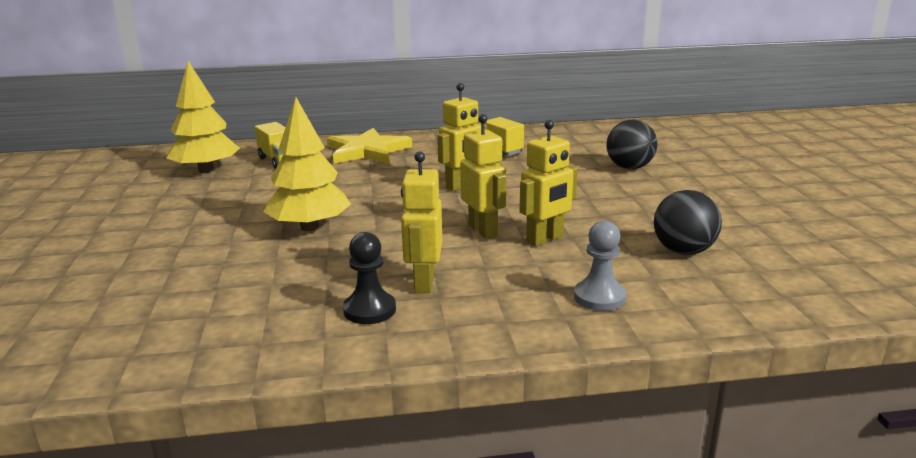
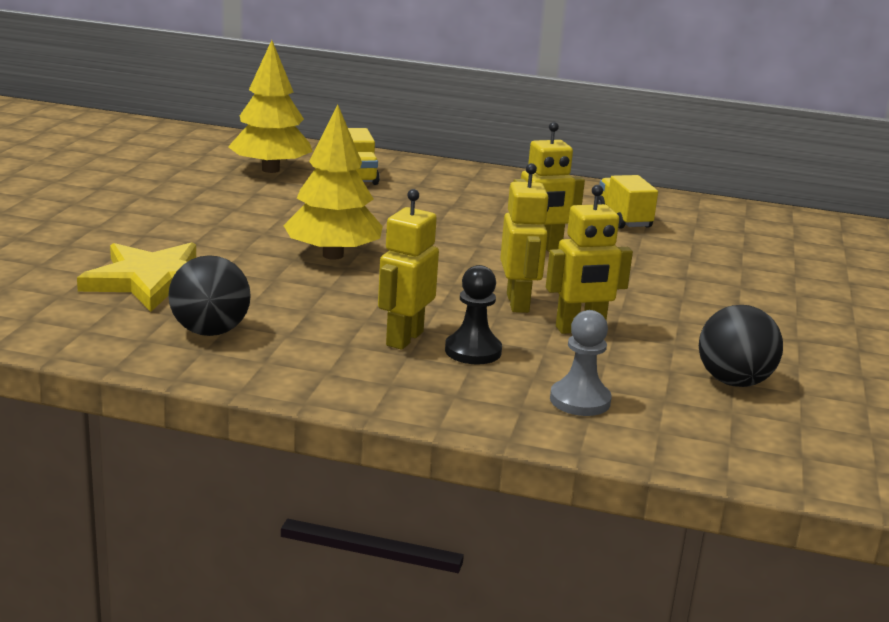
camera: 20 degrees right, 0 degrees up
yellow star [327,128,412,164] -> yellow star moved to [77,242,196,312]
black pawn [343,232,396,324] -> black pawn moved to [445,265,502,365]
black ball [606,120,657,169] -> black ball moved to [168,255,251,336]

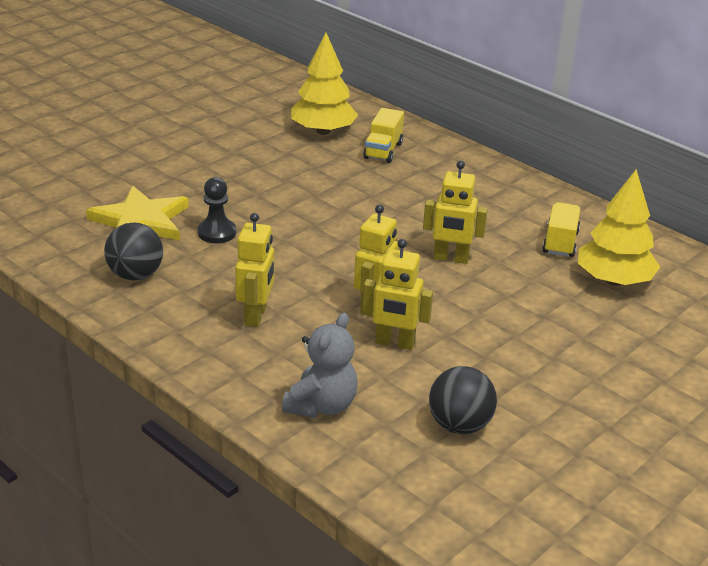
camera: 30 degrees right, 10 degrees up
yellow tree [283,104,383,260] -> yellow tree moved to [578,169,660,286]
yellow robot [378,189,439,350] -> yellow robot turned 135 degrees clockwise [235,213,274,327]
black pawn [445,265,502,365] -> black pawn moved to [198,177,236,243]
grey pawn [550,310,612,416] -> grey teddy bear [282,313,357,418]

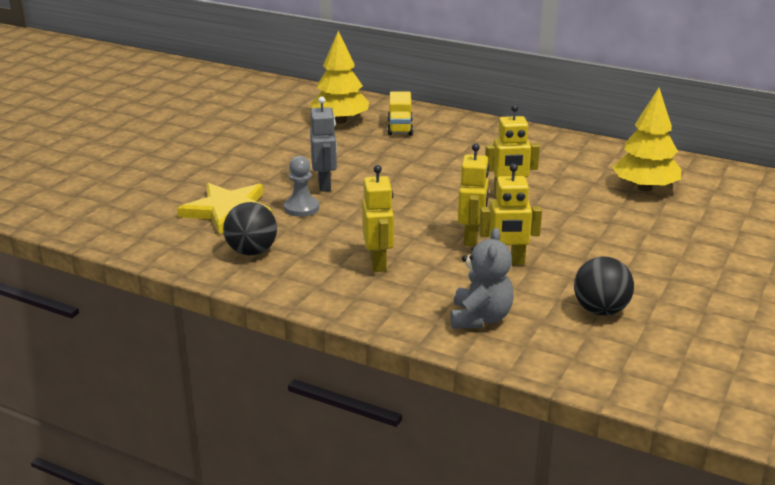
camera: 15 degrees left, 5 degrees down
black pawn [198,177,236,243] -> grey pawn [284,156,319,217]
yellow truck [542,202,580,257] -> none
none -> grey robot [310,96,337,192]

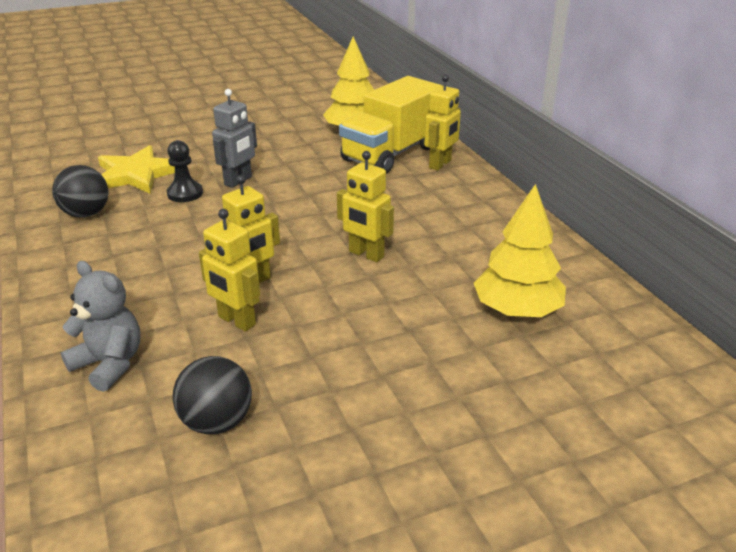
camera: 40 degrees right, 5 degrees up
grey pawn [284,156,319,217] -> black pawn [167,140,203,202]
yellow robot [362,165,394,272] -> yellow robot moved to [424,75,461,171]
yellow truck [387,92,413,135] -> yellow truck [339,76,442,174], size x1.99
grey teddy bear [451,228,514,329] -> grey teddy bear turned 105 degrees counterclockwise [61,261,140,392]

